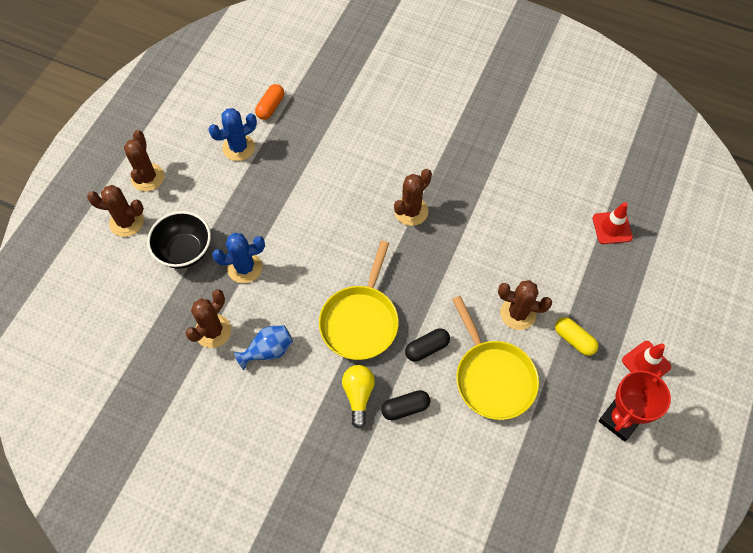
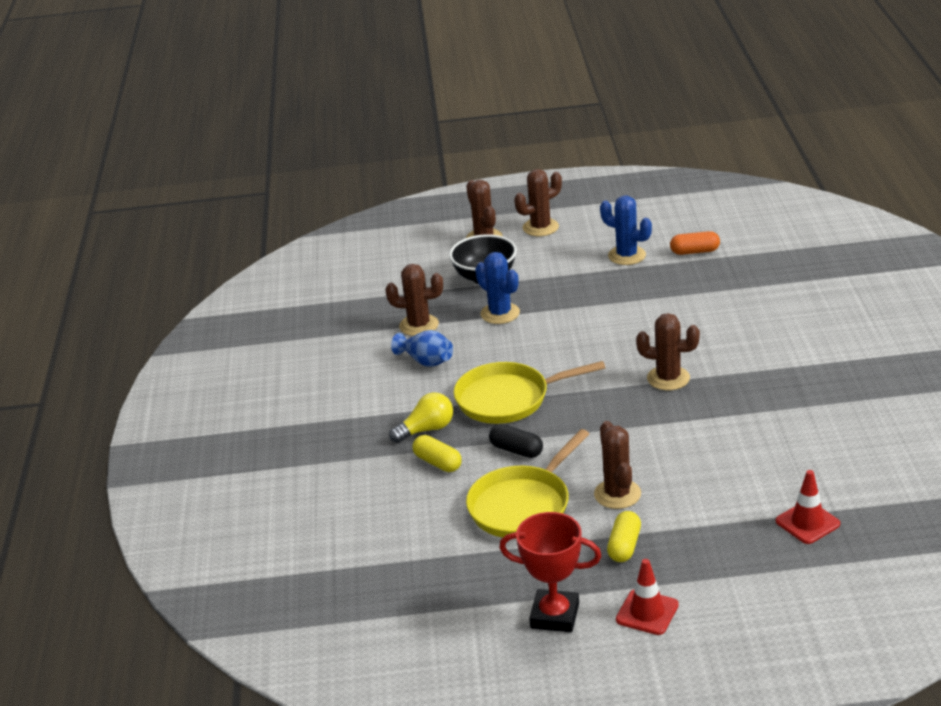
camera: 65 degrees right, 30 degrees down
black capsule [381,390,430,420] -> yellow capsule [413,435,462,472]

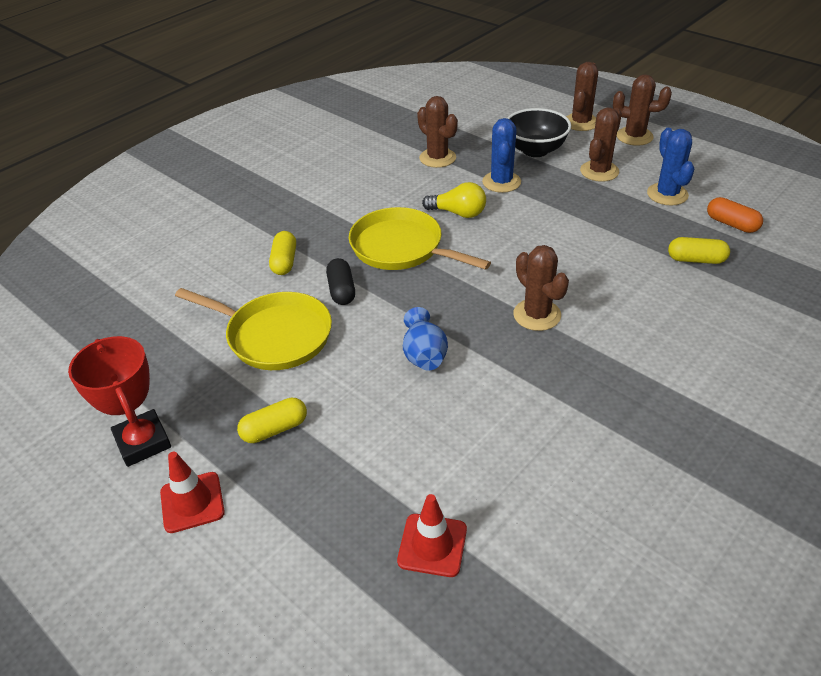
camera: 45 degrees right, 10 degrees up
yellow light bulb [389,393,453,443] -> yellow light bulb moved to [422,182,486,218]
blue vase [391,330,453,367] -> blue vase moved to [403,307,448,370]
yellow pan [466,429,589,539] -> yellow pan turned 150 degrees counterclockwise [175,288,332,370]
brown cactus [594,421,641,509] -> brown cactus moved to [580,107,622,182]
none -> yellow capsule [668,237,730,264]

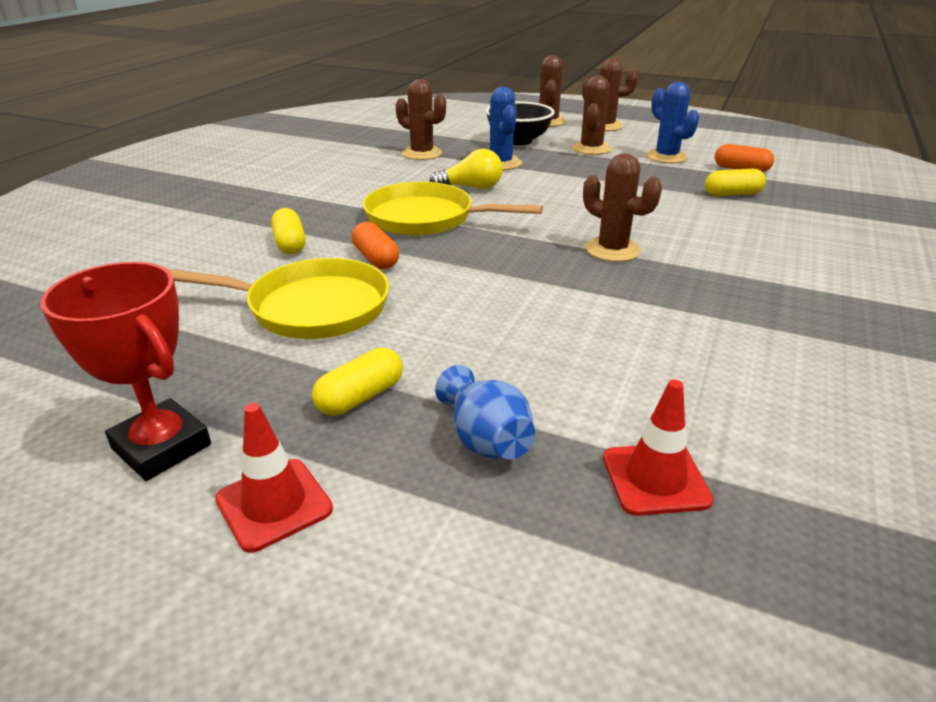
camera: 20 degrees left, 10 degrees down
black capsule [326,258,355,305] -> orange capsule [352,222,399,269]
blue vase [403,307,448,370] -> blue vase moved to [435,365,535,459]

